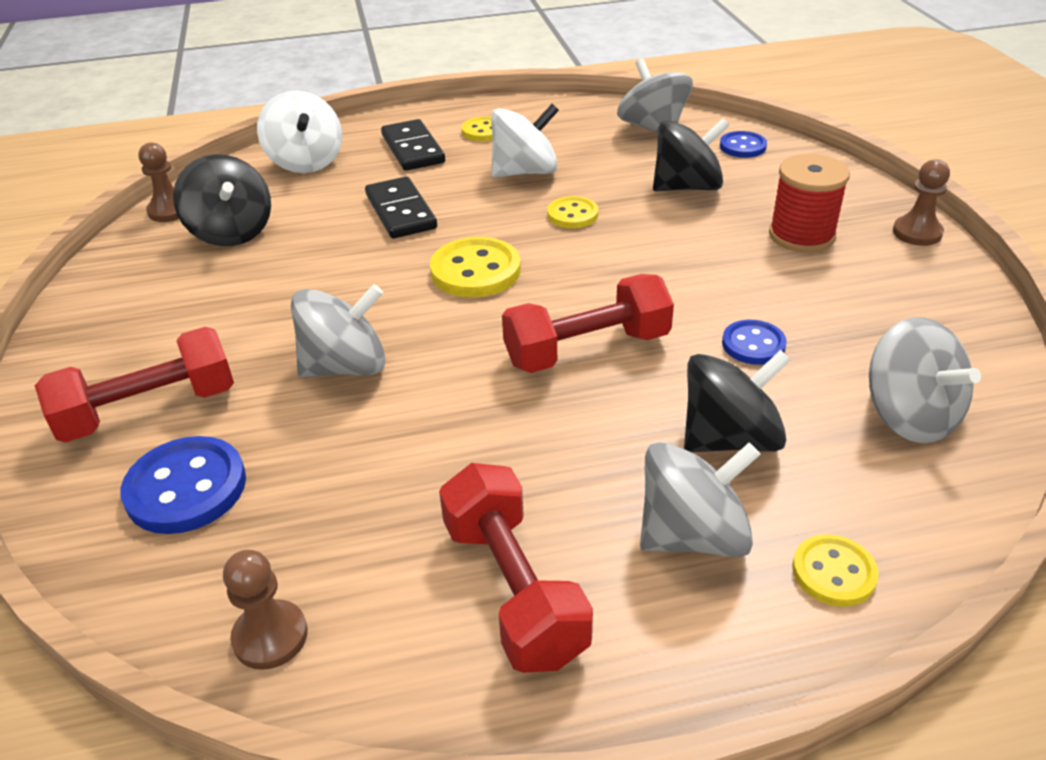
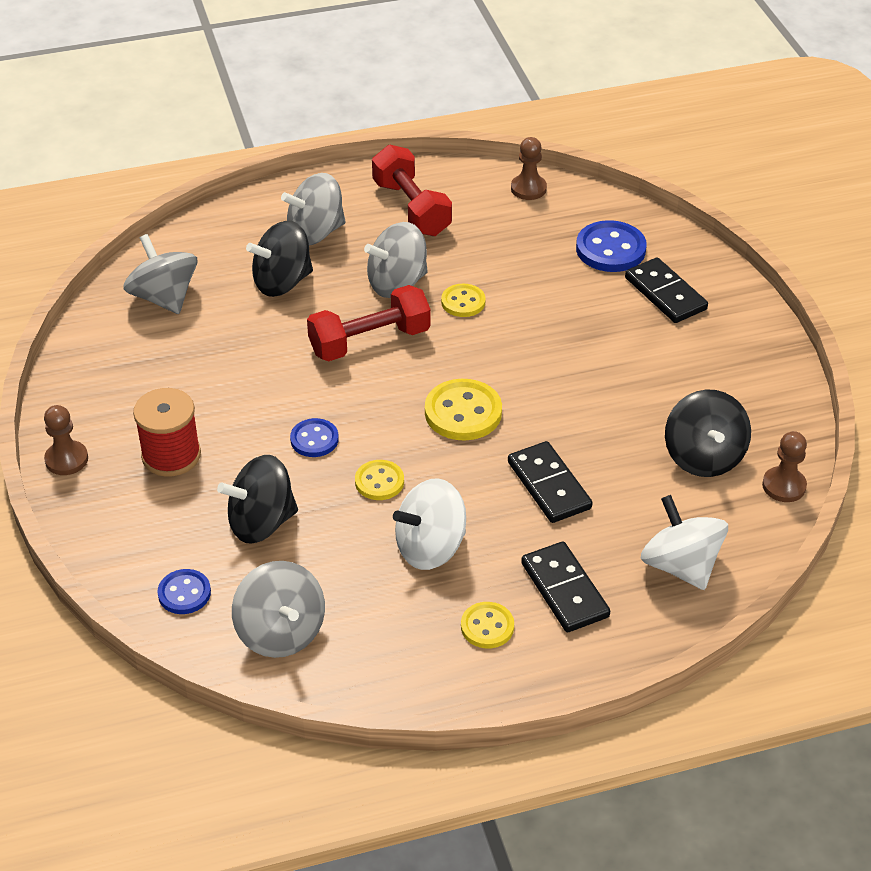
camera: 175 degrees right, 5 degrees up
red dumbbell [35,327,234,443] -> black domino [625,257,708,323]
black spinning top [173,154,271,246] -> black spinning top turned 150 degrees counterclockwise [665,390,751,477]
grey spinning top [291,284,386,377] -> grey spinning top moved to [364,222,428,298]
blue button [722,320,787,365] -> blue button moved to [290,418,339,457]
yellow button [792,534,879,607] -> yellow button moved to [441,284,486,317]

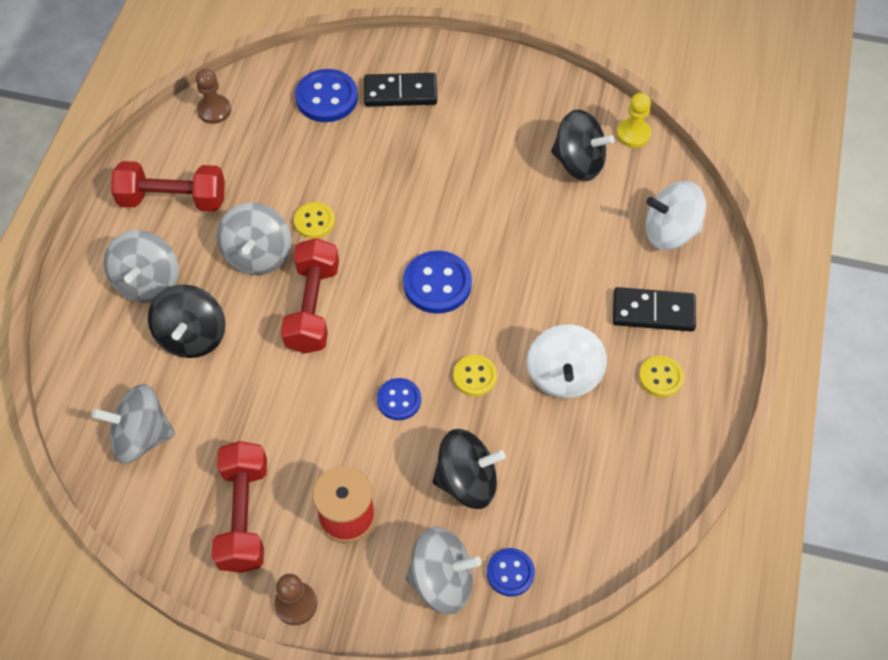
camera: 60 degrees left, 15 degrees up
black spinning top [217,455,298,543] -> black spinning top turned 105 degrees counterclockwise [433,429,506,509]
grey spinning top [232,561,325,658] -> grey spinning top moved to [406,526,482,615]
yellow button [425,379,502,441] -> blue button [403,251,472,314]
black domino [508,441,592,523] -> none
brown pawn [762,431,807,502] -> yellow pawn [617,93,651,148]
none -> red dumbbell [212,441,267,573]

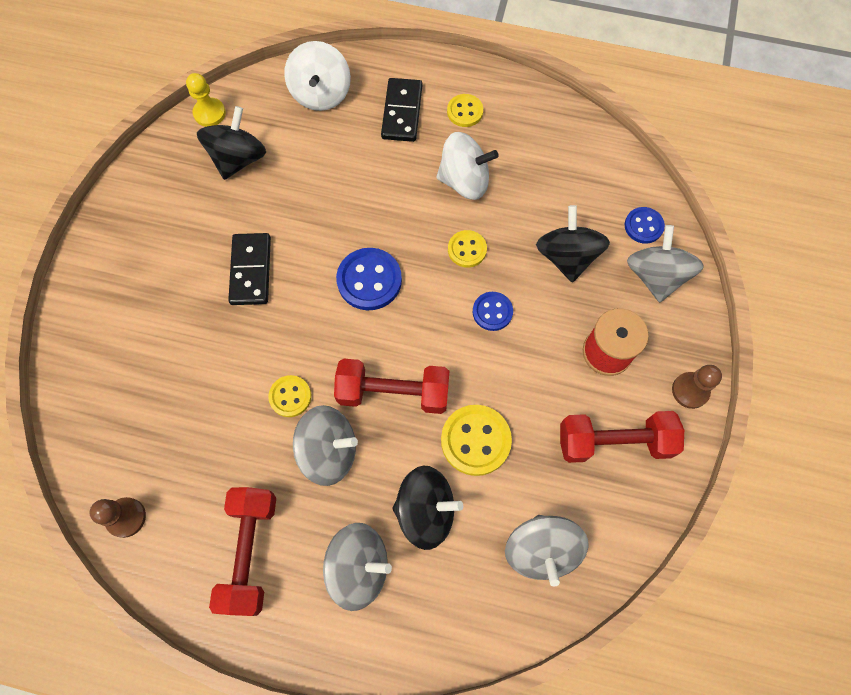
camera: 90 degrees left, 10 degrees up
blue button [295,69,358,122] -> none
black domino [364,73,437,107] -> black domino moved to [228,233,271,305]
none -> yellow button [441,405,512,476]

